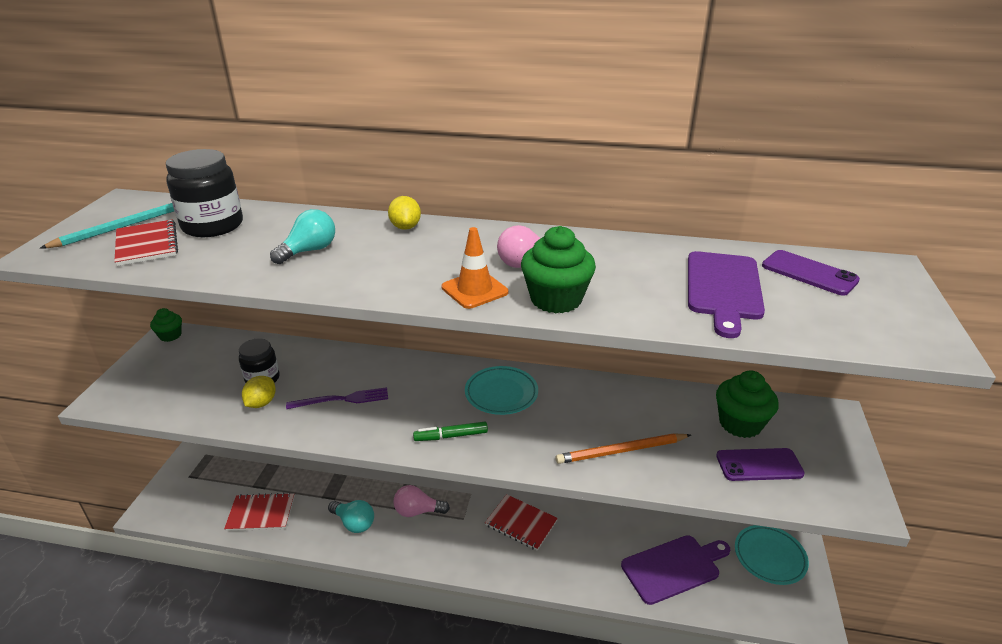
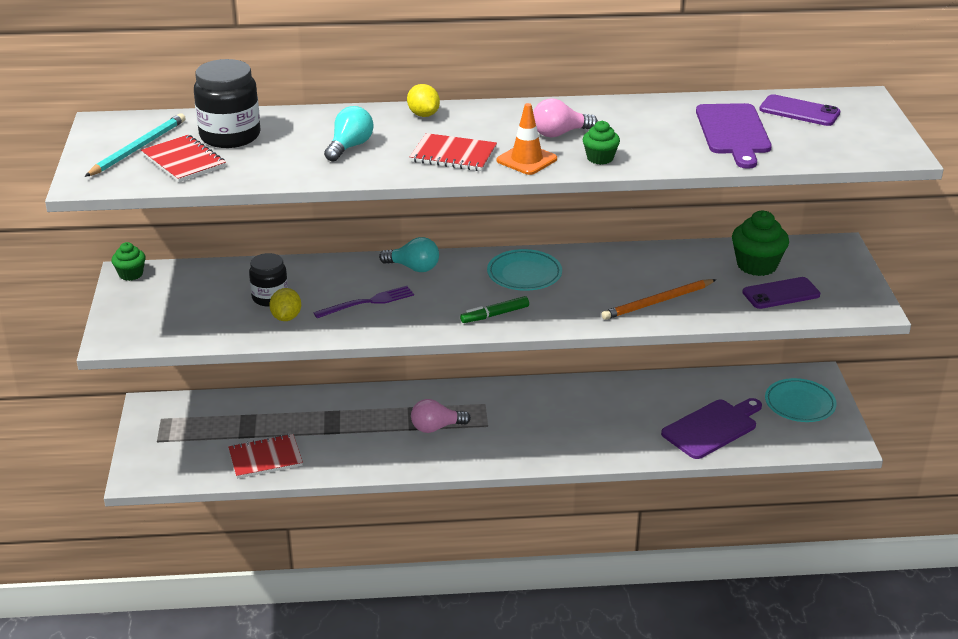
camera: 15 degrees left, 0 degrees up
turquoise light bulb [328,500,374,533] -> turquoise light bulb moved to [379,237,439,272]
red notebook [485,494,558,551] -> red notebook moved to [410,133,497,171]
green cupcake [521,226,596,313] -> green cupcake [583,121,620,165], size x0.59

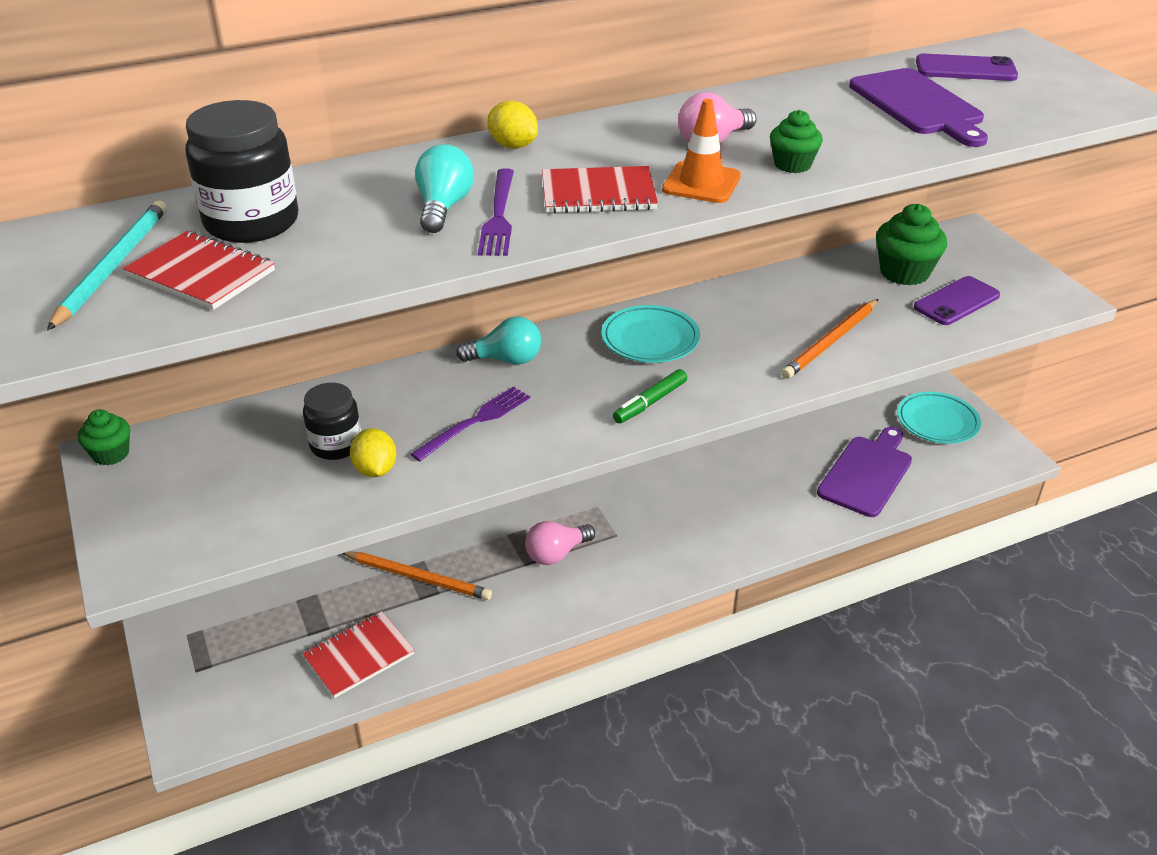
camera: 20 degrees left, 5 degrees up
none -> orange pencil [343,551,492,600]
none -> purple fork [478,168,514,256]

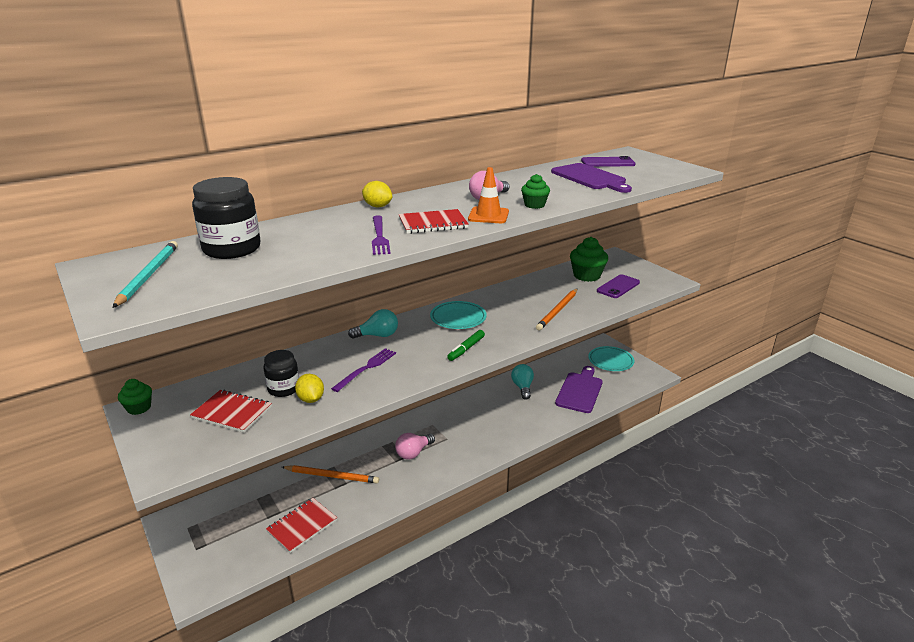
camera: 10 degrees left, 10 degrees down
red notebook [123,231,275,310] -> red notebook moved to [190,390,272,433]
turquoise light bulb [415,144,474,233] -> turquoise light bulb moved to [511,364,534,400]

